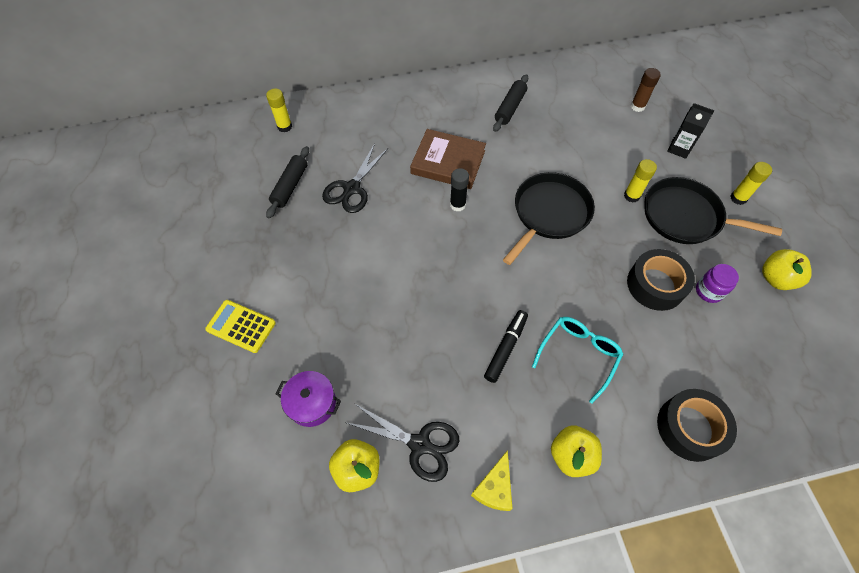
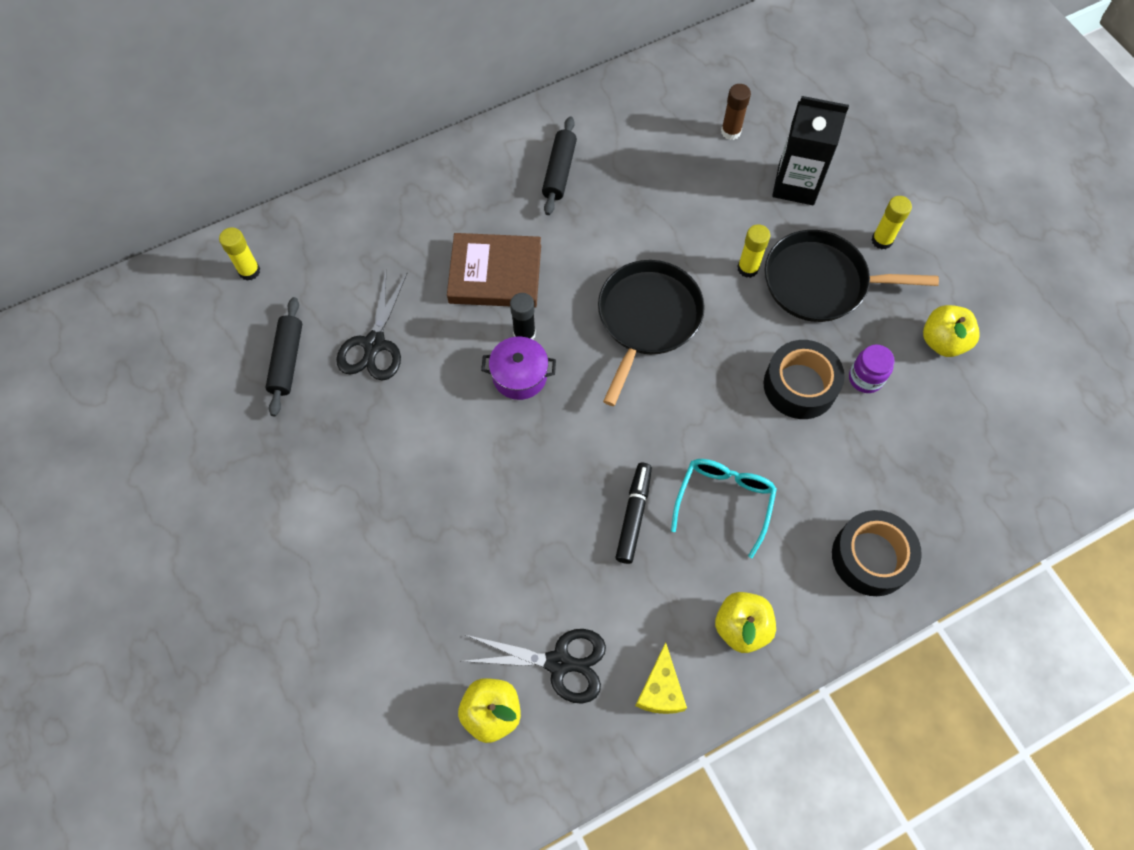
camera: 15 degrees left, 5 degrees up
yellow calculator [205,300,276,353] -> none
purple pot [276,371,341,427] -> purple pot moved to [481,336,556,400]
black carton [667,103,715,159] -> black carton [772,96,849,205], size x1.61

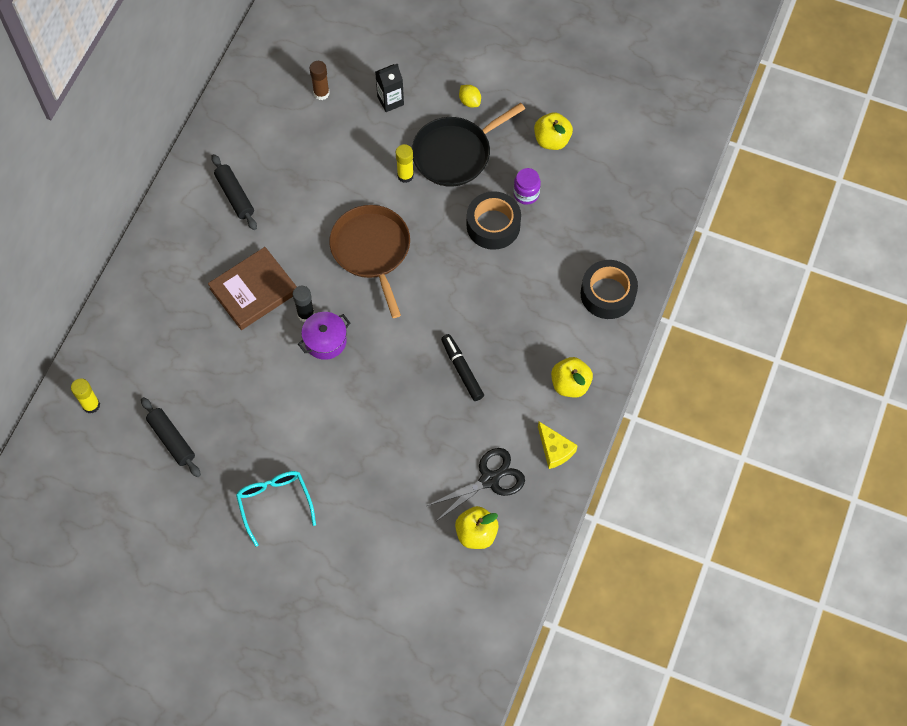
camera: 40 degrees left, 0 degrees up
black scissors [336,272,407,381] -> none
black pan [598,260,705,406] -> brown pan [329,205,410,318]
turquoise glasses [671,459,777,558] -> turquoise glasses moved to [236,471,316,547]
black carton [772,96,849,205] -> black carton [375,64,404,112], size x0.62
yellow glue stick [871,196,912,249] -> yellow lemon [459,85,481,107]

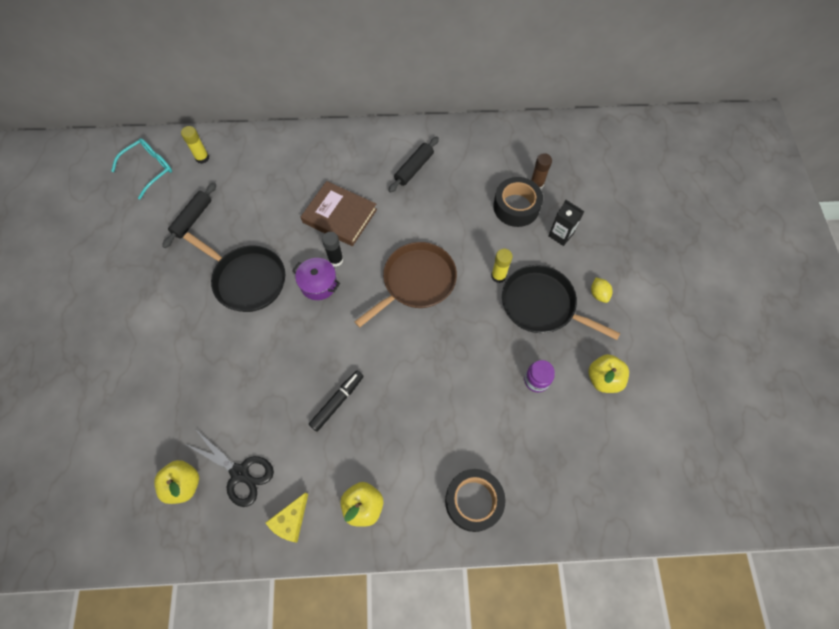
camera: 65 degrees right, 0 degrees up
turquoise glasses [236,471,316,547] -> turquoise glasses moved to [111,138,172,199]
yellow lemon [459,85,481,107] -> yellow lemon turned 45 degrees counterclockwise [591,278,613,303]
black tape [467,191,521,250] -> black tape moved to [493,177,543,227]
none -> black pan [183,232,285,312]

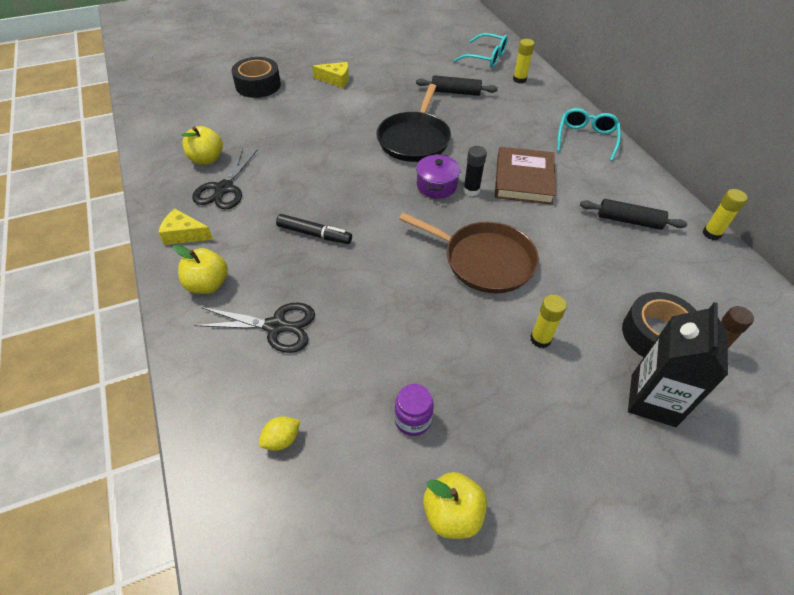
camera: 70 degrees right, 15 degrees down
black tape [445,469,505,532] -> black tape moved to [232,57,281,98]
black pan [502,265,620,340] -> none
black carton [548,200,584,246] -> black carton [628,302,728,427], size x1.61
yellow lemon [591,278,613,303] -> yellow lemon moved to [259,416,300,451]
none -> black scissors [194,303,315,353]
none -> yellow cheese [312,62,349,88]
none -> turquoise glasses [557,108,621,161]
none -> yellow glue stick [703,189,747,240]

